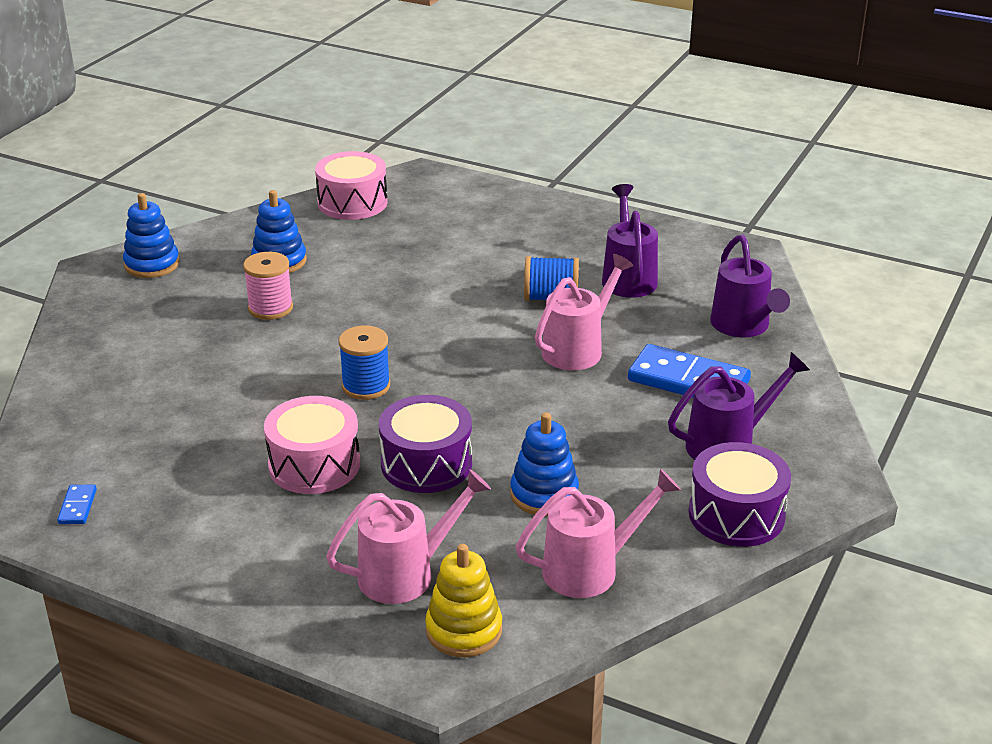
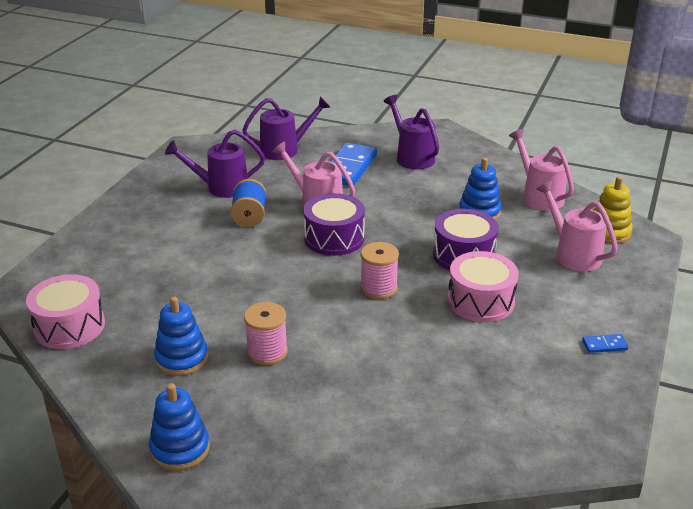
camera: 95 degrees left, 0 degrees up
blue domino [57,485,97,524] -> blue domino moved to [582,334,628,353]
blue spool [339,325,390,400] -> pink spool [360,242,399,299]
purple drum [688,442,791,547] -> purple drum moved to [303,193,365,256]

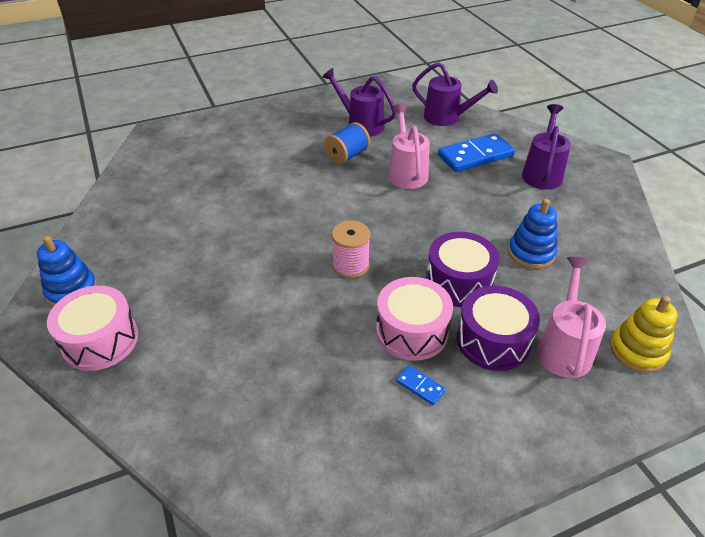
camera: 45 degrees right, 10 degrees up
pink drum [26,274,105,349] -> pink drum moved to [47,286,138,371]
blue stacking toy [154,296,208,376] -> none
pink spool [244,302,288,365] -> none
purple drum [303,193,365,256] -> purple drum moved to [457,286,540,371]
pink watering can [509,129,574,211] -> none
blue domino [582,334,628,353] -> blue domino moved to [396,365,446,405]

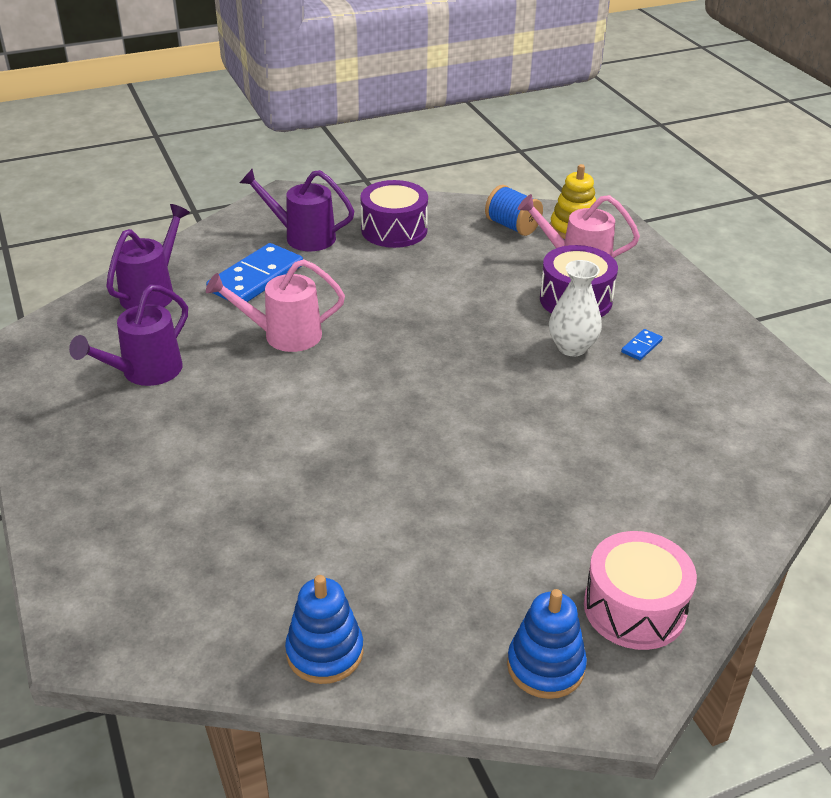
camera: 90 degrees left, 5 degrees down
blue spool [324,122,370,165] -> blue spool moved to [485,185,543,236]
pink spool [332,221,370,278] -> none
pink drum [376,277,453,361] -> white vase [549,260,602,356]
purple drum [426,232,499,307] -> purple drum moved to [360,180,428,248]
blue domino [438,133,515,172] -> blue domino turned 60 degrees clockwise [206,243,303,302]
blue stacking toy [508,199,557,269] -> blue stacking toy moved to [285,575,363,684]

